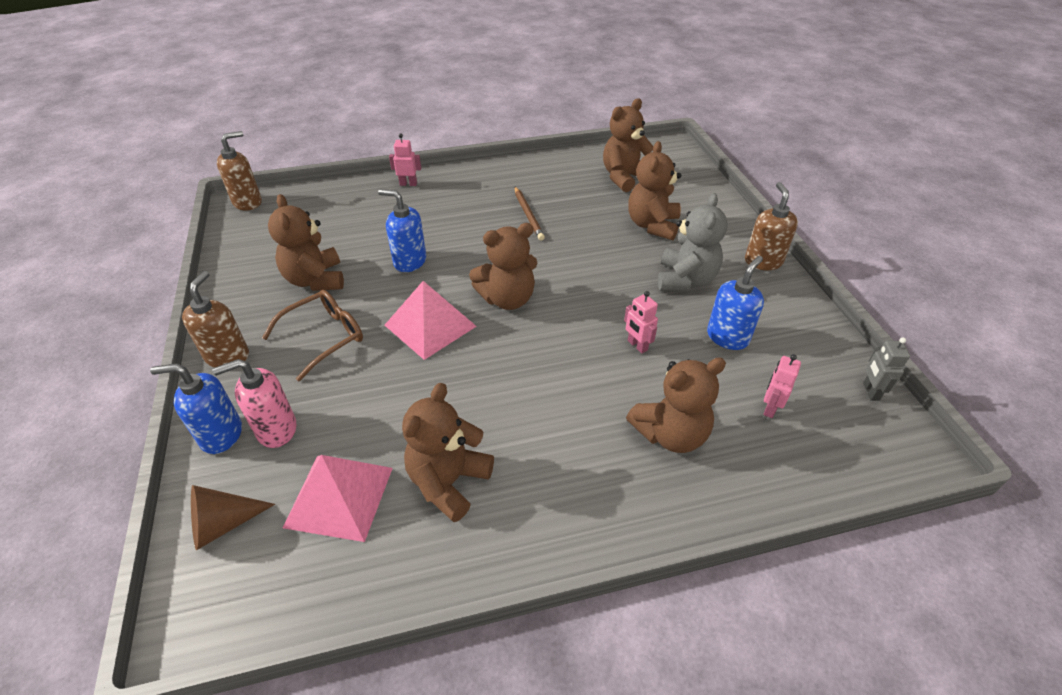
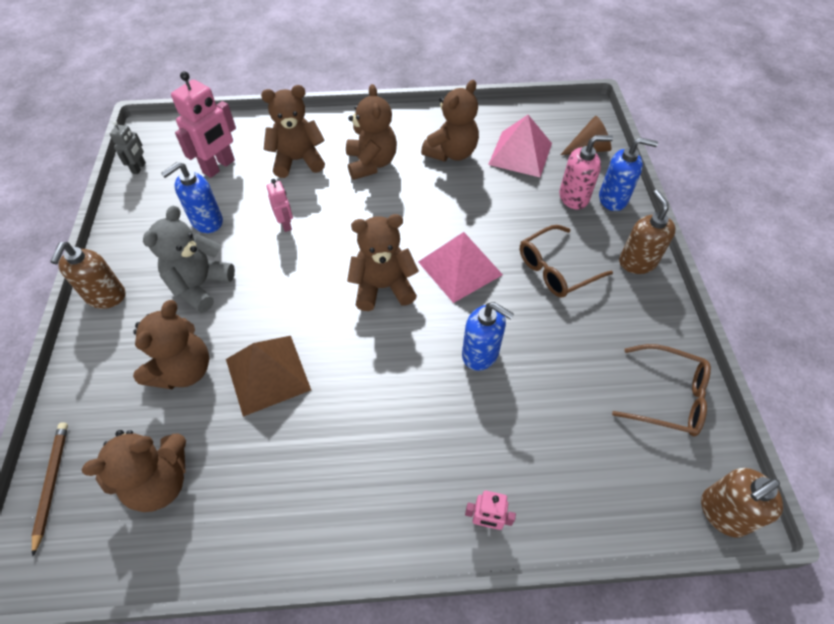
camera: 170 degrees left, 10 degrees up
brown soap dispenser [182,271,249,368] -> brown soap dispenser turned 150 degrees clockwise [619,190,676,274]
brown teddy bear [268,194,344,291] -> brown teddy bear moved to [346,84,397,180]
brown pencil [515,187,545,241] -> brown pencil moved to [32,422,68,557]
pink robot [763,354,801,418] -> pink robot [171,71,236,178], size x1.87
none -> brown pyramid [226,336,311,417]
none -> brown glasses [612,344,711,437]

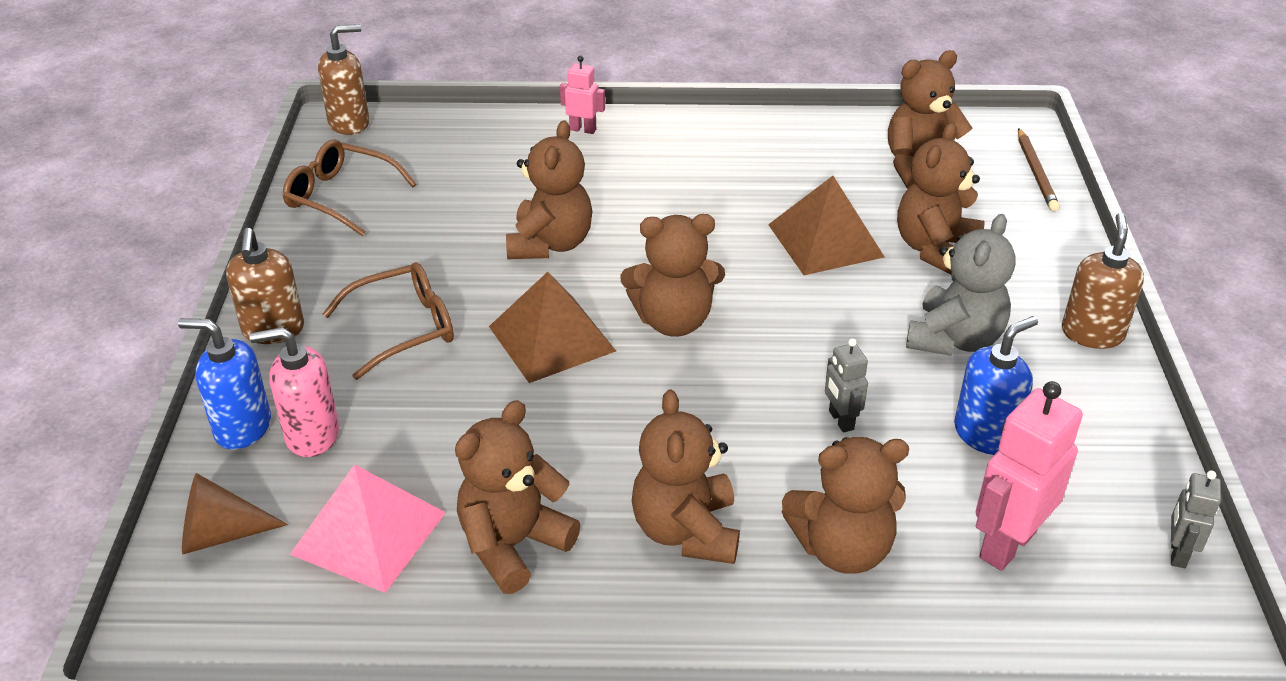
camera: 175 degrees left, 15 degrees down
pink robot [266,179,293,232] -> grey robot [825,338,868,433]
pink pyramid [418,232,503,303] -> brown pyramid [489,272,616,383]
blue soap dispenser [462,302,514,371] -> brown teddy bear [506,120,592,259]

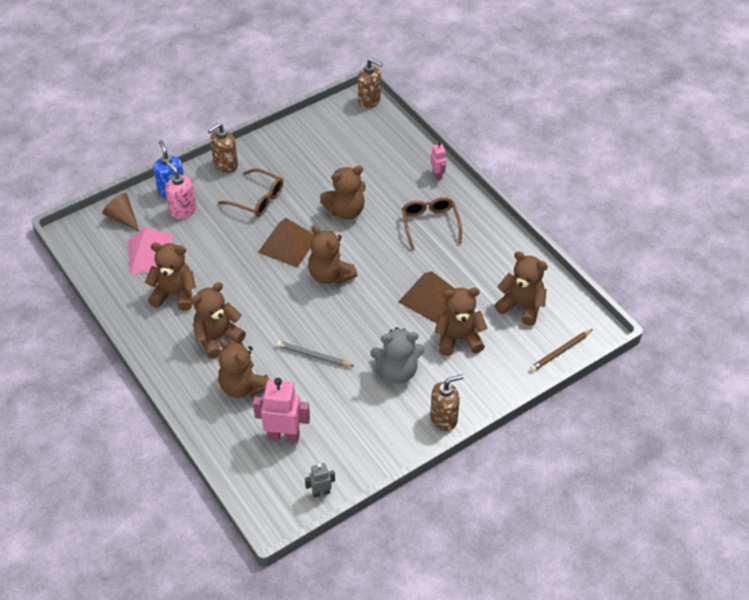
camera: 55 degrees right, 10 degrees up
brown glasses [283,139,416,236] -> brown glasses moved to [402,197,462,250]
grey robot [825,338,868,433] -> grey pencil [276,341,353,366]
blue soap dispenser [954,316,1038,455] -> none

